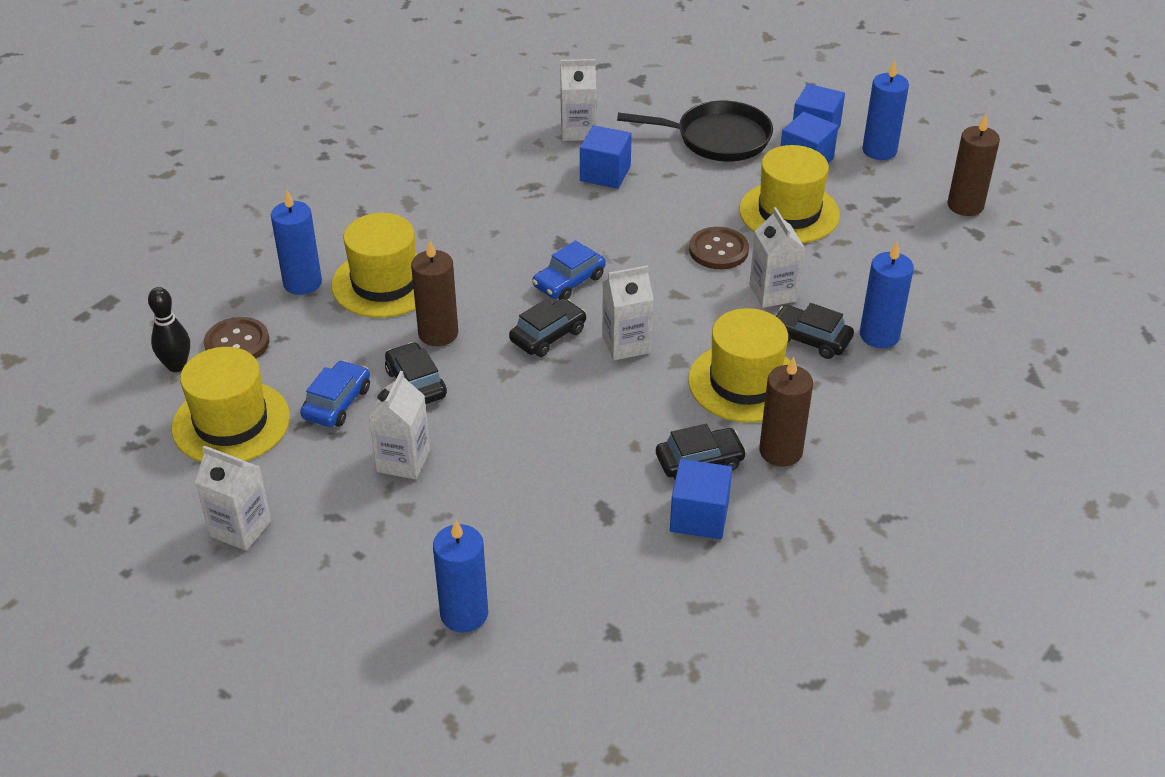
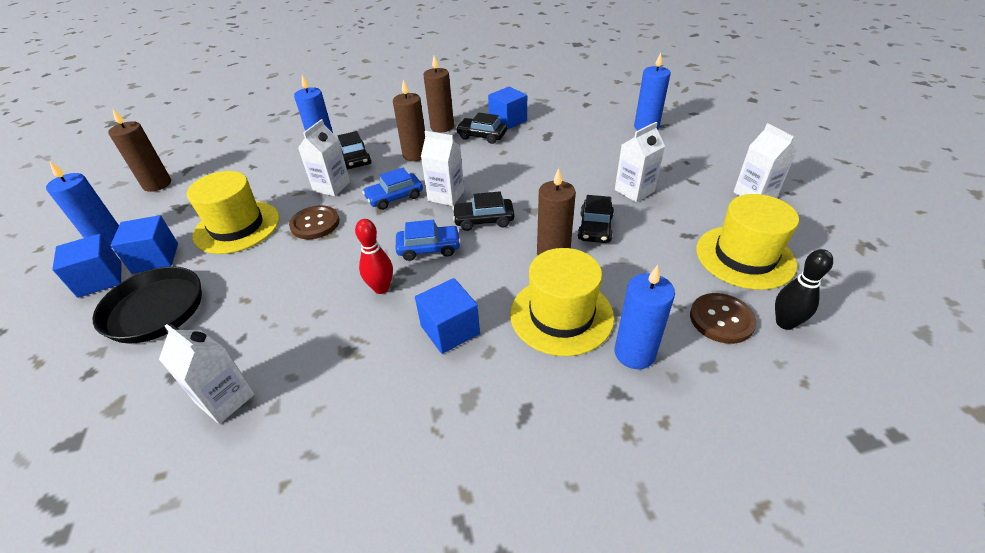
camera: 140 degrees left, 0 degrees up
blue car [300,360,370,427] -> blue car moved to [362,168,423,210]
blue cube [580,125,632,189] -> blue cube moved to [415,278,480,354]
yellow hat [688,308,790,423] -> brown candle [393,80,425,161]
none -> red bowling pin [355,219,393,294]

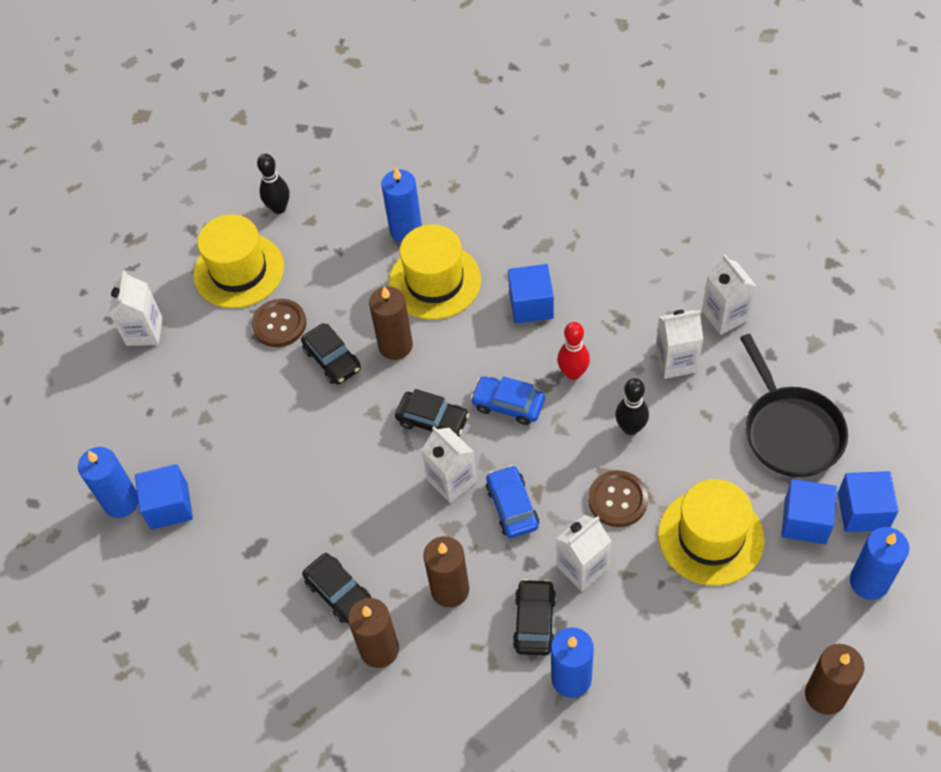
camera: 150 degrees left, 15 degrees up
blue car [362,168,423,210] -> blue car turned 105 degrees counterclockwise [486,465,539,538]
blue cube [488,87,527,130] -> blue cube moved to [135,464,193,530]
black car [577,195,614,243] -> black car turned 105 degrees clockwise [301,323,361,384]
white carton [615,122,665,202] -> white carton moved to [655,310,703,379]
brown button [690,293,757,344] -> brown button moved to [252,299,306,347]
none -> black bowling pin [615,378,649,435]

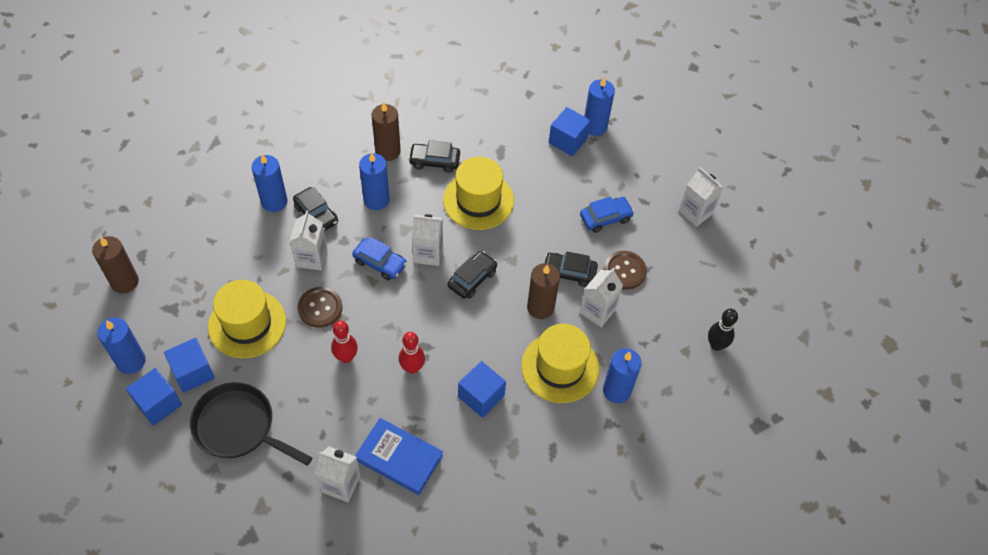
camera: 130 degrees right, 0 degrees up
yellow hat [193,214,284,308] -> yellow hat moved to [443,157,514,230]
black car [395,389,469,437] -> black car turned 150 degrees clockwise [448,251,497,299]
brown candle [423,536,469,608] -> blue candle [359,152,390,210]
blue car [470,376,545,425] -> blue car moved to [580,197,634,233]
black bowling pin [615,378,649,435] -> red bowling pin [331,321,358,363]
white carton [655,310,703,379] -> white carton moved to [579,267,623,327]
none -> blue book [355,418,443,495]

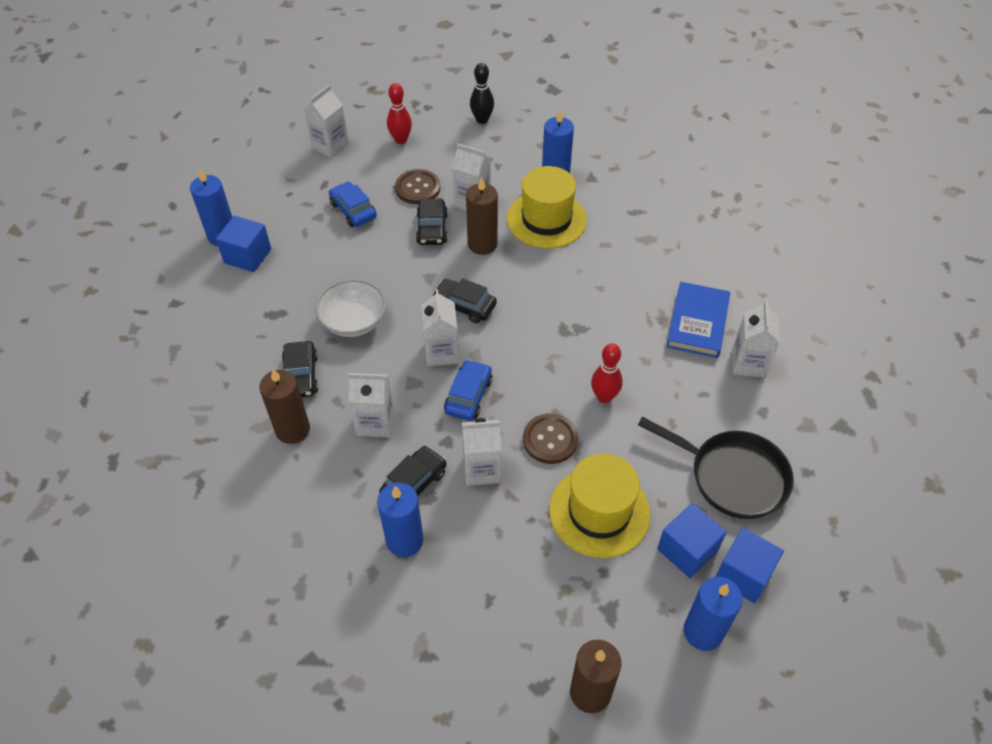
camera: 100 degrees left, 5 degrees down
black pan [190,382,313,466] -> black pan turned 75 degrees counterclockwise [638,417,794,519]
blue candle [359,152,390,210] -> white carton [348,373,394,437]
red bowling pin [399,332,425,374] -> red bowling pin moved to [387,83,412,144]
yellow hat [443,157,514,230] -> white bowl [315,279,386,337]
blue cube [458,361,506,418] -> none

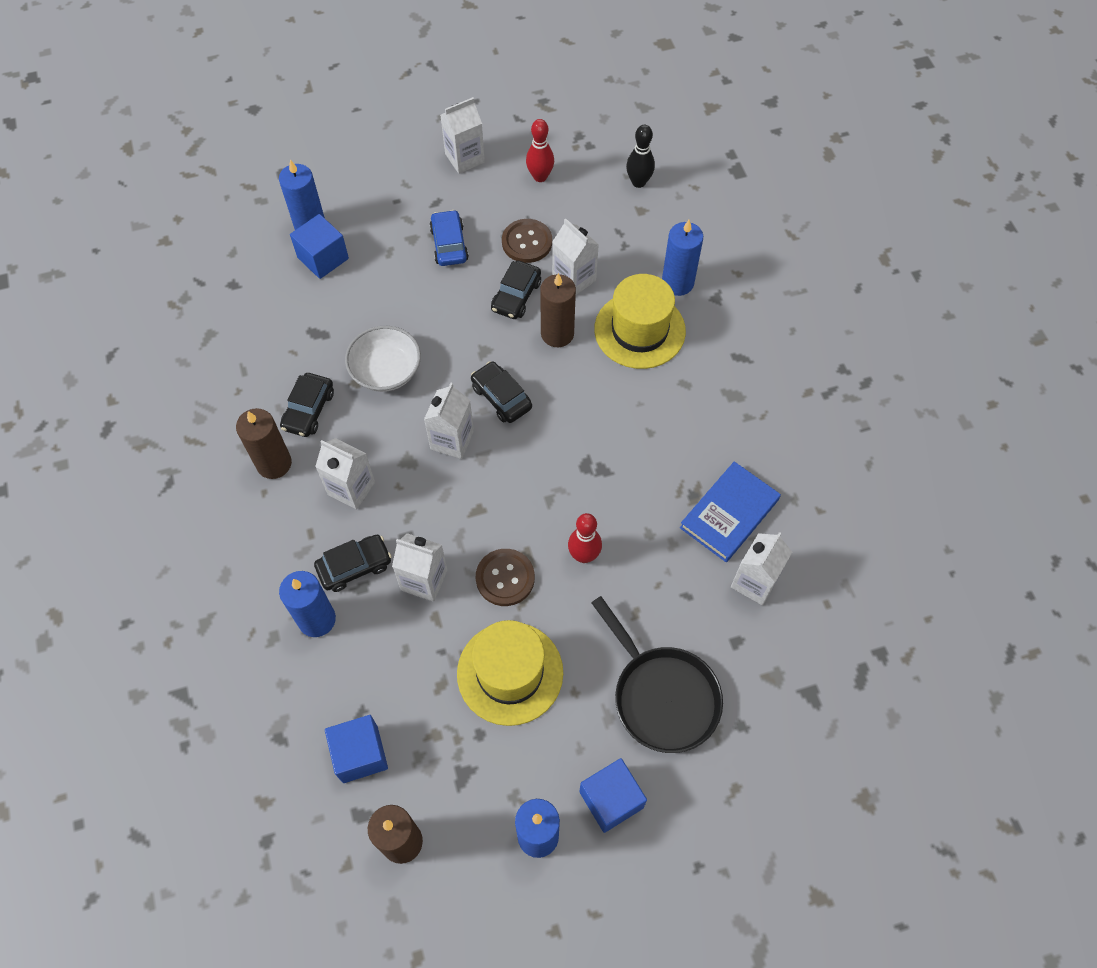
camera: 25 degrees right, 10 degrees up
blue car [444,359,493,421] -> none
blue cube [657,503,726,578] -> blue cube moved to [325,715,388,783]

